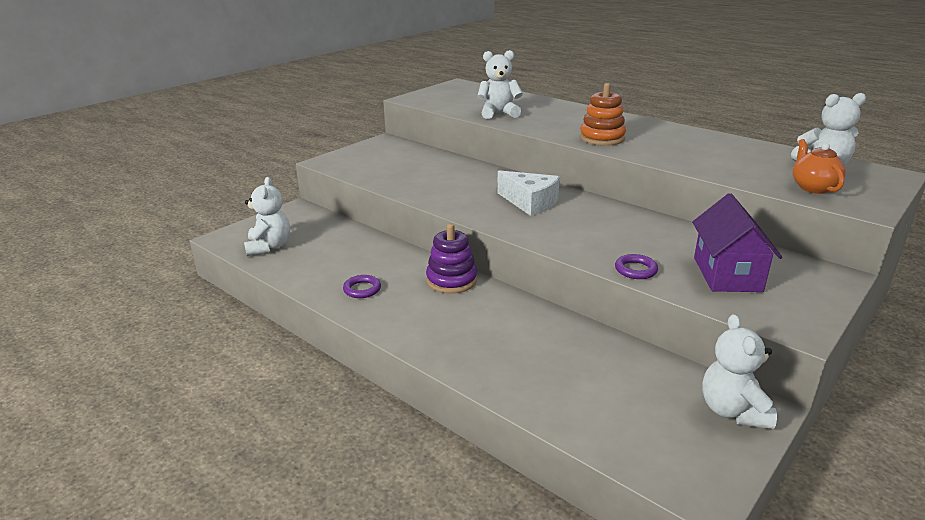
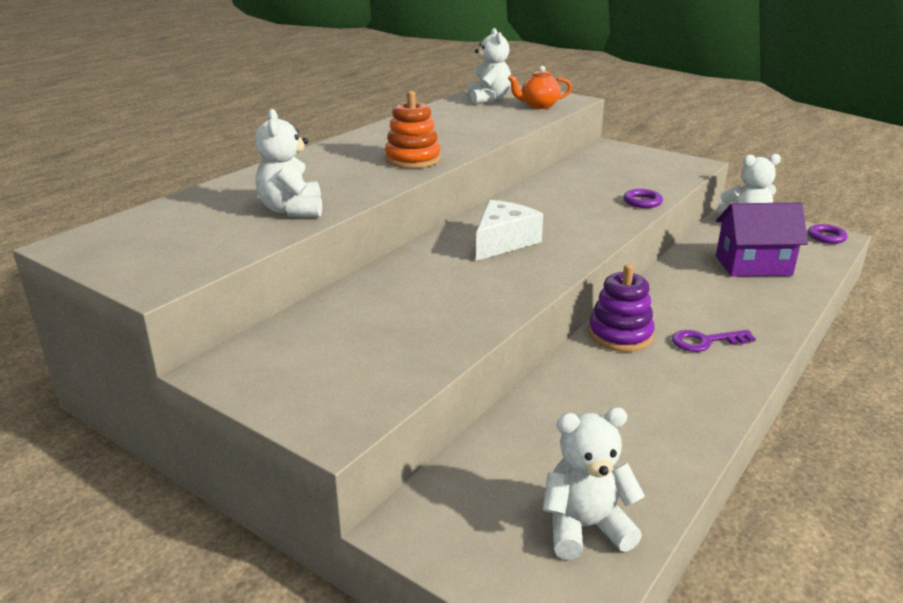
camera: 95 degrees left, 0 degrees up
purple ring [343,275,381,298] -> purple ring moved to [808,224,848,244]
purple house [692,193,782,292] -> purple house moved to [716,203,808,277]
none -> purple key [672,330,756,352]

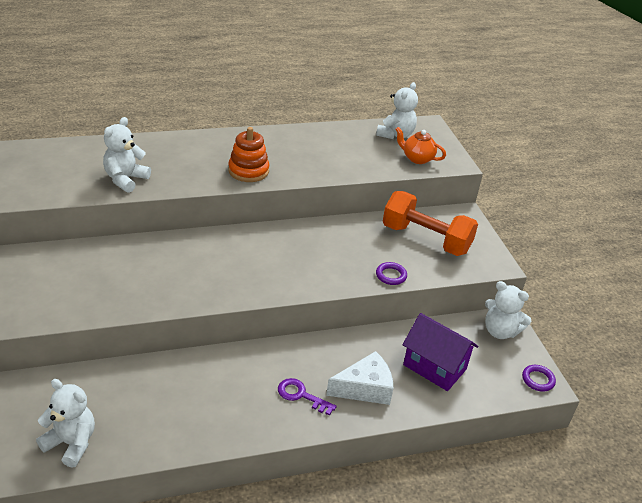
camera: 35 degrees right, 10 degrees up
white cheese [476,200,543,261] -> white cheese moved to [326,351,393,405]
purple stacking toy [588,264,655,352] -> none
none -> orange dumbbell [383,191,478,256]

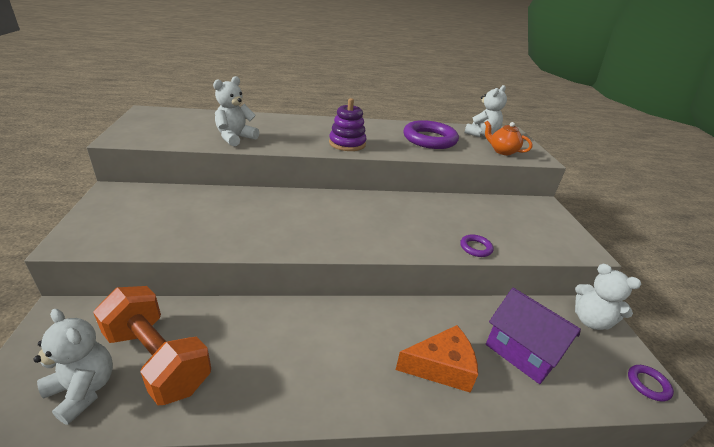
camera: 10 degrees right, 5 degrees down
orange stacking toy [228,127,269,182] -> purple stacking toy [329,98,367,151]
purple key [278,378,337,416] -> none
white cheese [326,351,393,405] -> orange cheese [396,325,478,393]
orange dumbbell [383,191,478,256] -> orange dumbbell moved to [93,286,211,405]
none -> purple ring [403,120,459,149]

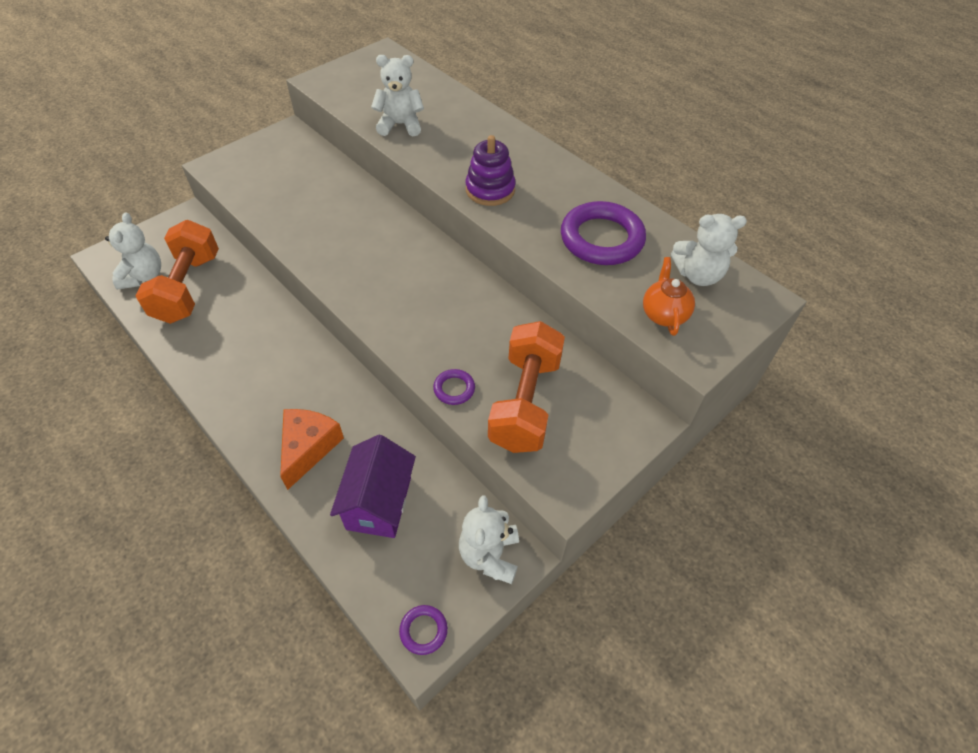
camera: 55 degrees right, 20 degrees up
orange cheese [396,325,478,393] -> orange cheese turned 120 degrees counterclockwise [280,409,344,490]
none -> orange dumbbell [488,321,565,453]

